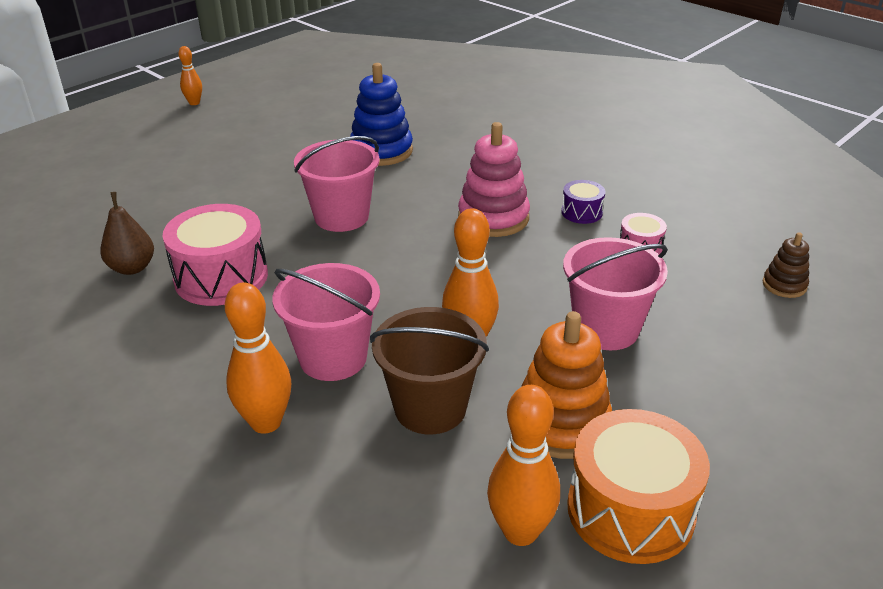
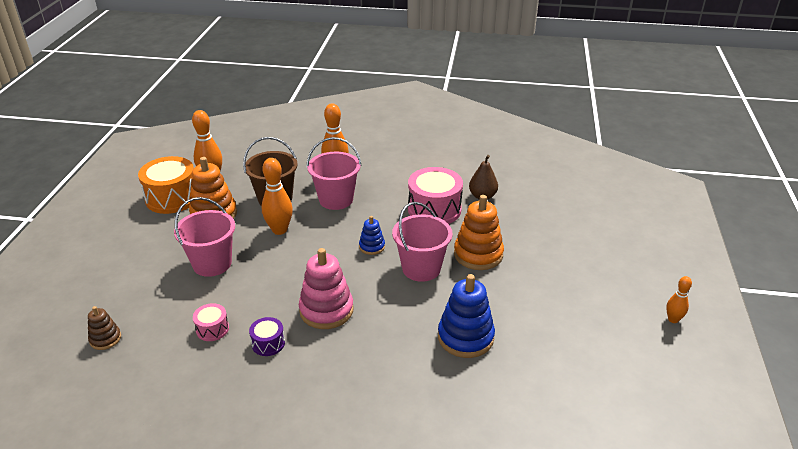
camera: 145 degrees right, 0 degrees up
none -> blue stacking toy [359,216,385,255]
none -> orange stacking toy [454,195,504,270]

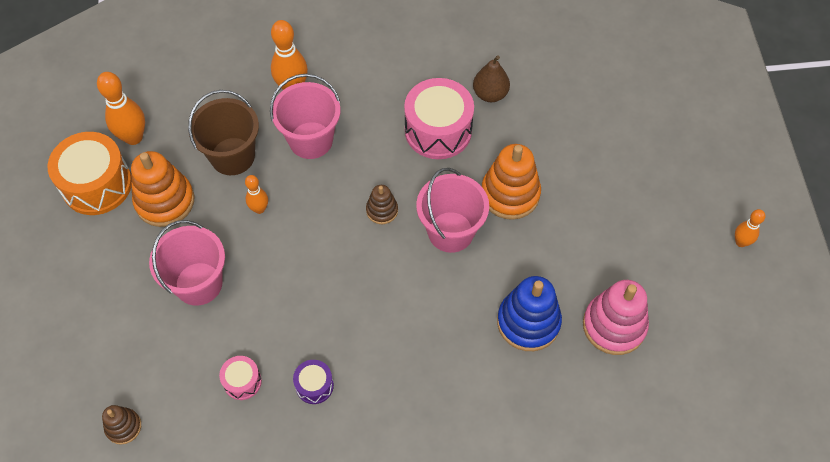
camera: 15 degrees left, 25 degrees up
orange bowling pin [262,158,293,235] -> orange bowling pin [245,175,268,214], size x0.58
pink stacking toy [299,248,354,329] -> pink stacking toy moved to [583,280,649,355]
blue stacking toy [359,216,385,255] -> brown stacking toy [366,185,398,224]

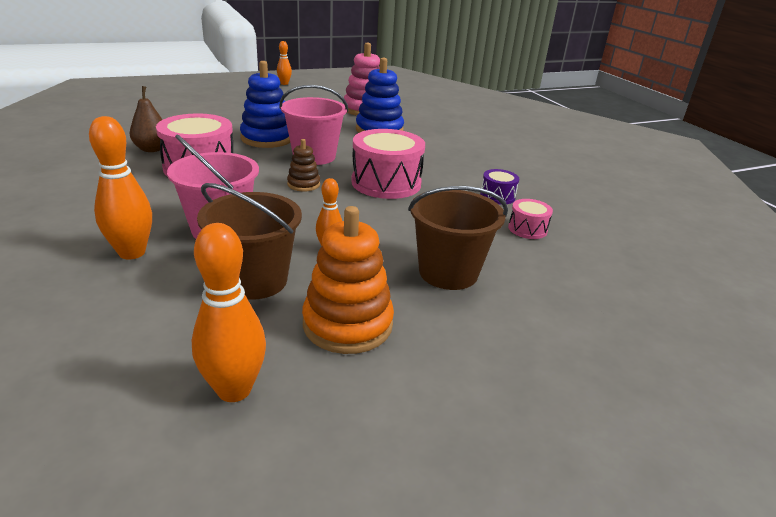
camera: 110 degrees left, 30 degrees down
orange drum [48,132,132,215] -> none
brown stacking toy [102,405,141,445] -> none
pink bucket [149,220,225,306] -> brown bucket [408,186,508,290]
orange stacking toy [482,144,541,220] -> blue stacking toy [240,61,290,148]
none -> pink drum [351,129,425,199]

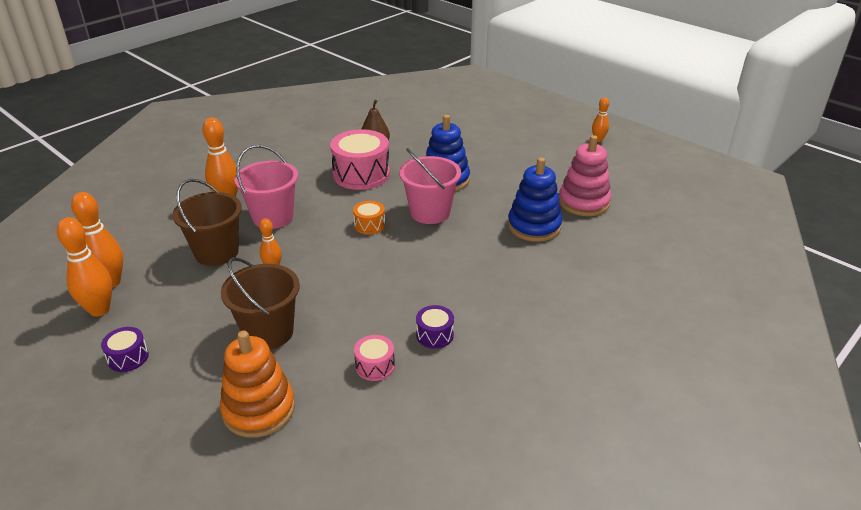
camera: 70 degrees right, 5 degrees up
brown stacking toy [287,139,320,191] -> orange drum [353,201,385,234]
orange stacking toy [302,206,394,354] -> orange stacking toy moved to [220,331,295,438]
pink drum [351,129,425,199] -> none
none -> orange bowling pin [57,217,112,317]
none -> purple drum [101,327,149,372]

